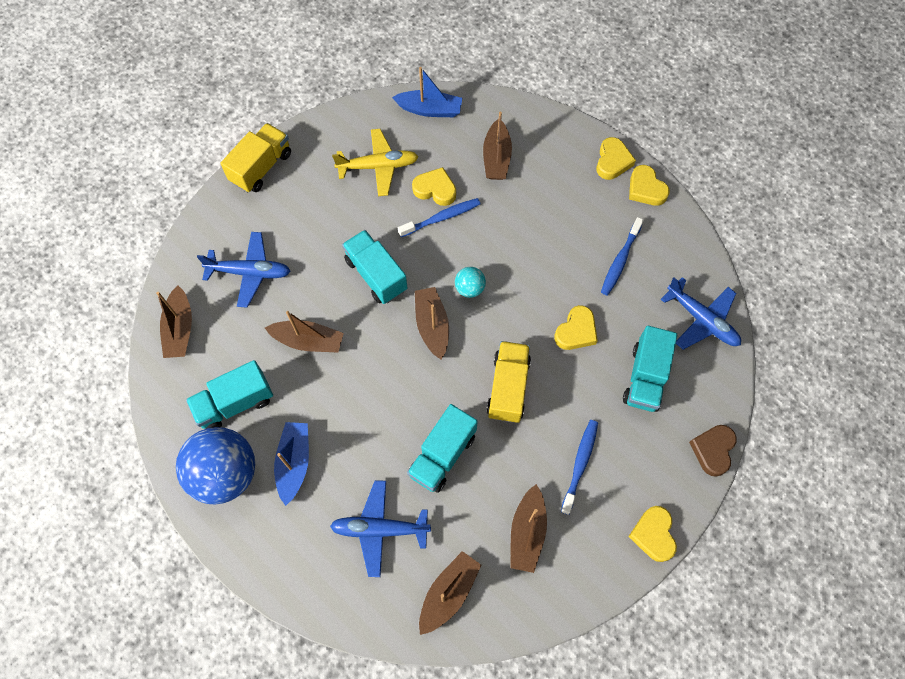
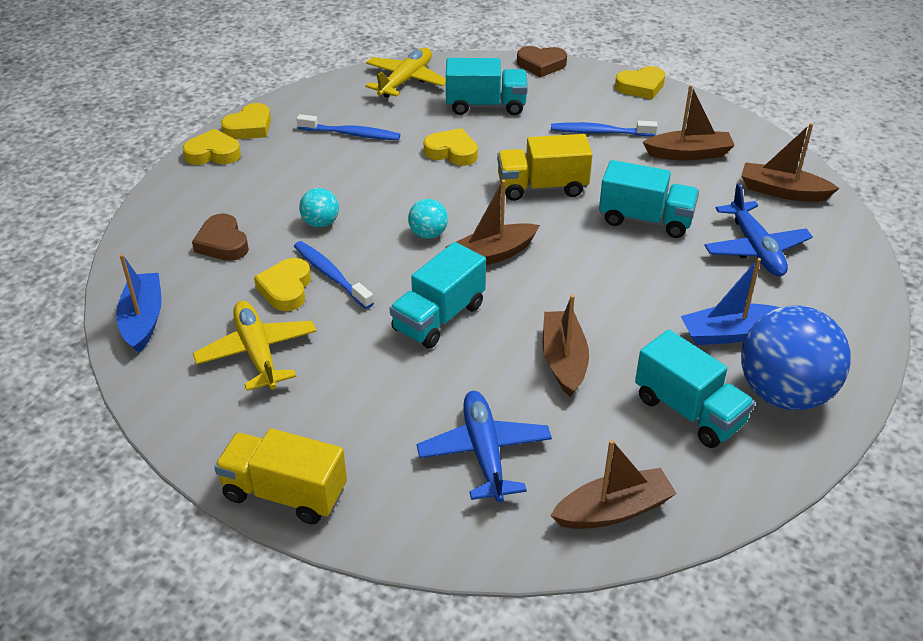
camera: 105 degrees left, 25 degrees down
brown boat [483,112,512,180] -> brown heart [192,214,249,261]
blue plane [661,277,741,350] -> yellow plane [365,48,446,98]
none -> turquoise ball [299,188,339,228]

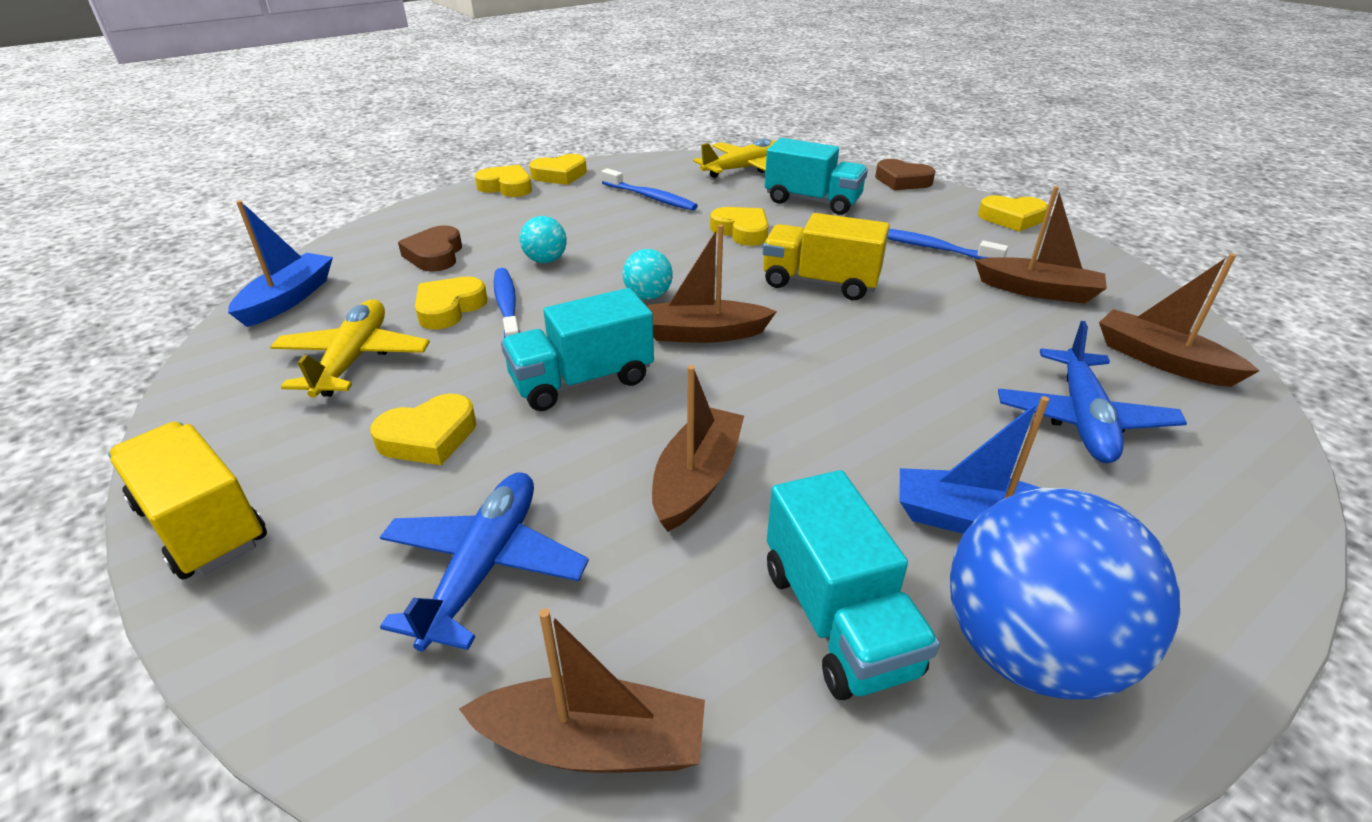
camera: 25 degrees right, 5 degrees down
turquoise truck [599,160,699,238] -> none
none -> yellow heart [371,394,476,465]

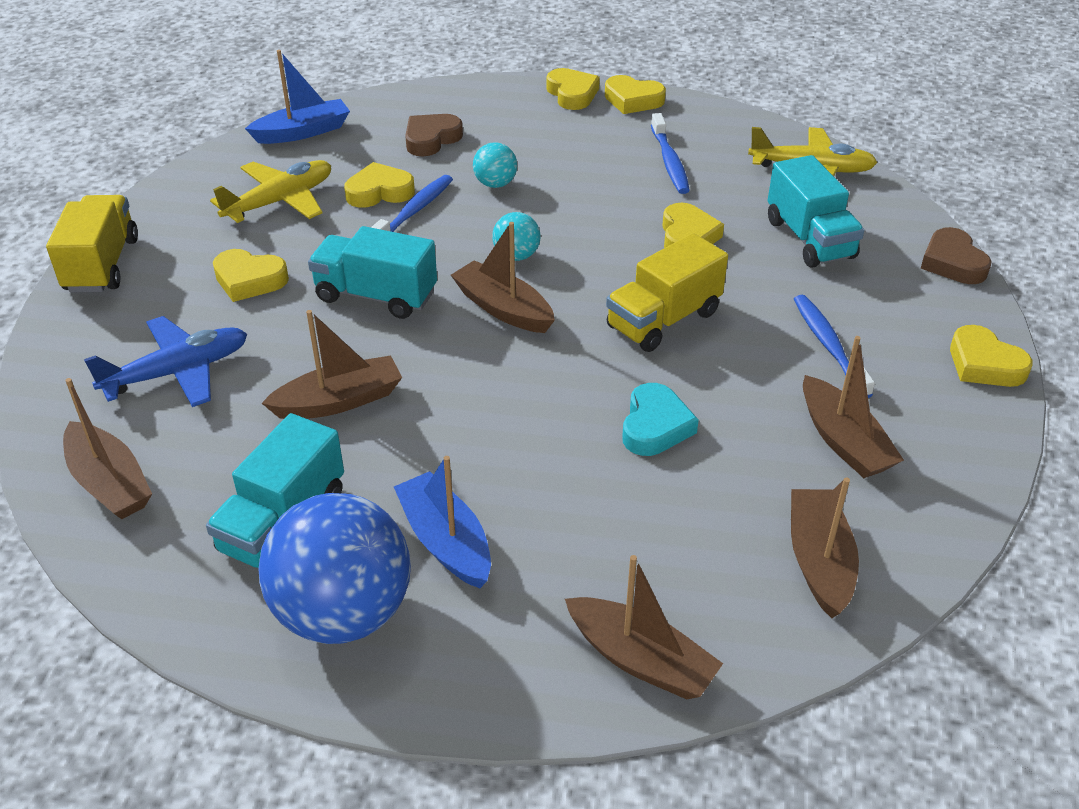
camera: 45 degrees right, 5 degrees up
yellow truck [763,213,890,300] -> yellow truck turned 105 degrees counterclockwise [606,233,728,352]
blue plane [998,321,1187,463] -> none
none -> brown boat [565,555,723,699]
none -> turquoise heart [622,383,699,456]

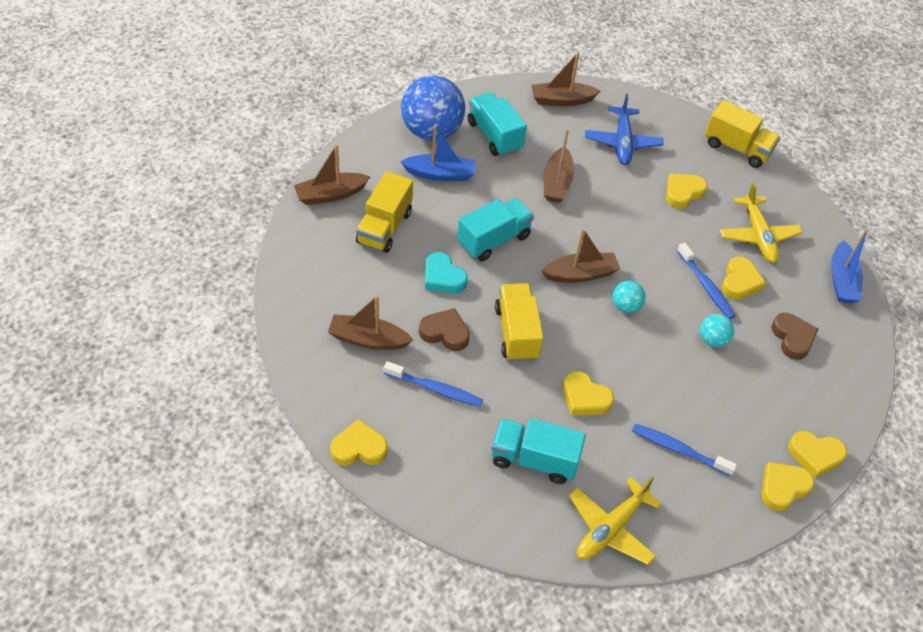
camera: 120 degrees right, 10 degrees up
turquoise truck [308,226,437,319] -> turquoise truck moved to [457,198,534,261]
brown boat [791,478,859,618] -> none
brown heart [921,227,992,284] -> brown heart moved to [419,308,470,351]
none -> yellow truck [356,171,413,253]

